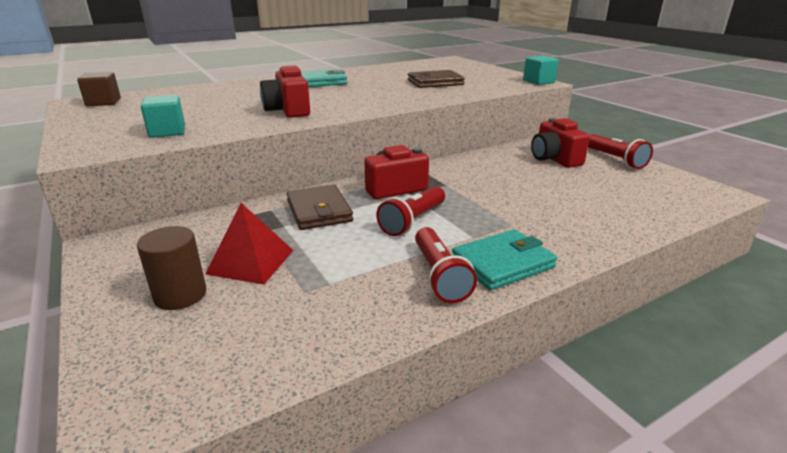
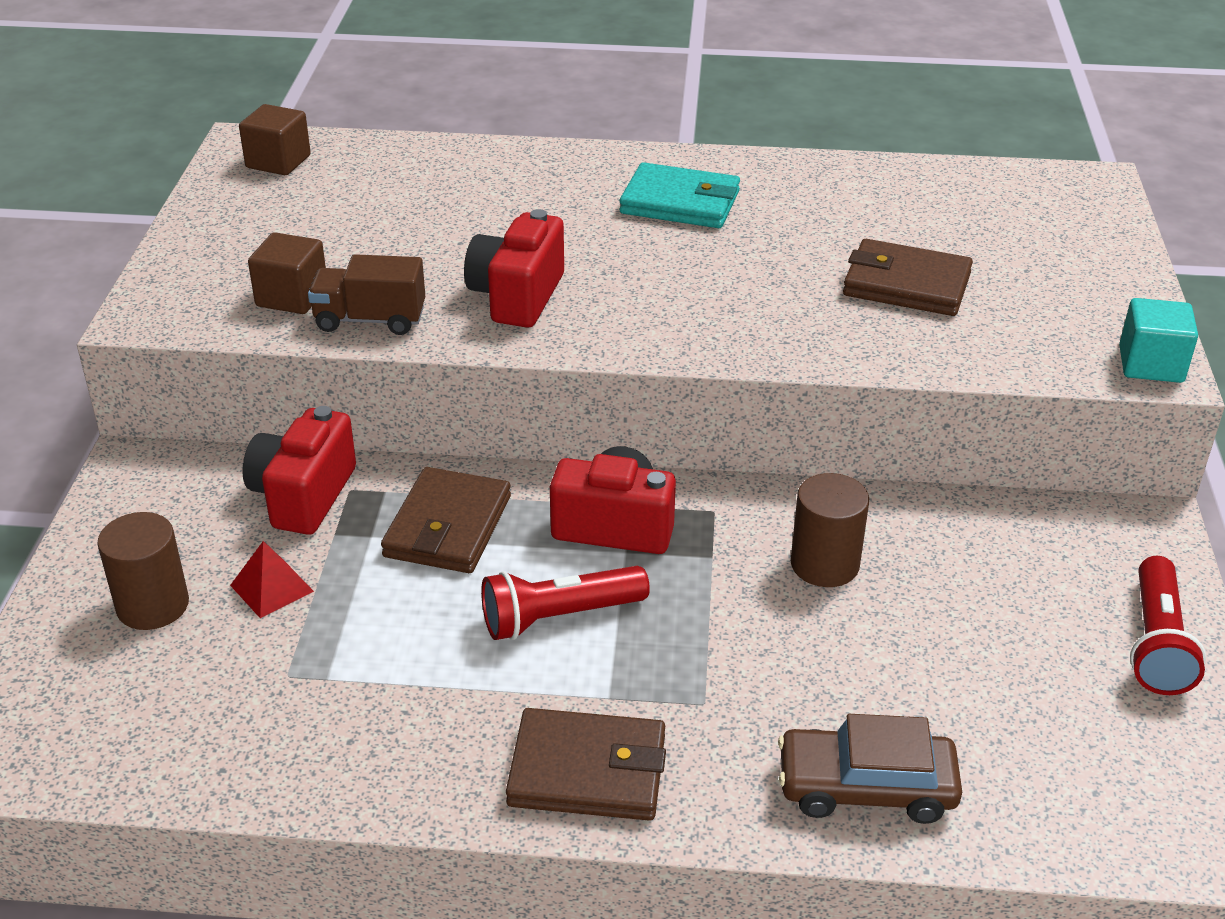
camera: 35 degrees right, 10 degrees up
turquoise cube [141,95,185,138] -> brown cube [248,232,326,314]
red pyramid [205,203,294,284] -> red pyramid [230,541,314,618], size x0.62
red flashlight [415,227,477,303] -> none
turquoise wallet [452,229,557,290] -> brown wallet [506,708,666,821]
red camera [531,118,590,168] -> red camera moved to [242,406,356,535]
none -> brown truck [308,254,425,335]
none -> brown car [778,714,962,824]
none -> brown cylinder [791,473,869,587]

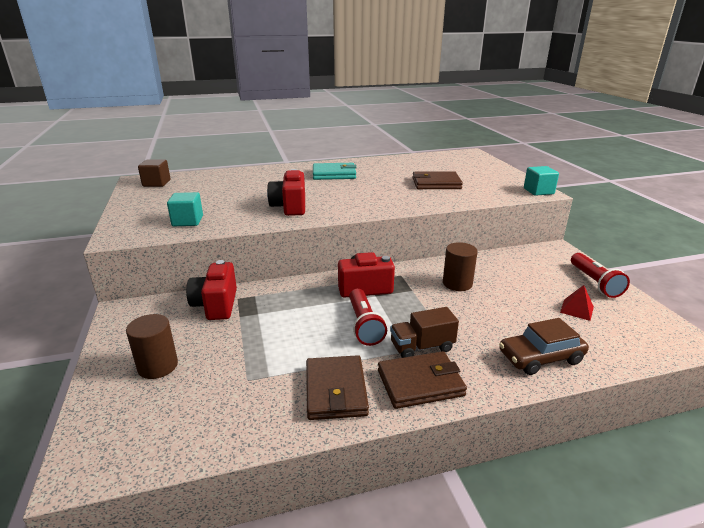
camera: 20 degrees left, 10 degrees down
red pyramid [230,541,314,618] -> red pyramid moved to [560,285,594,321]
brown cube [248,232,326,314] -> turquoise cube [167,192,203,226]
brown truck [308,254,425,335] -> brown truck moved to [390,307,459,358]
brown wallet [381,467,511,573] -> brown wallet moved to [306,355,369,420]
red flashlight [481,566,650,640] -> red flashlight turned 60 degrees counterclockwise [349,289,387,346]

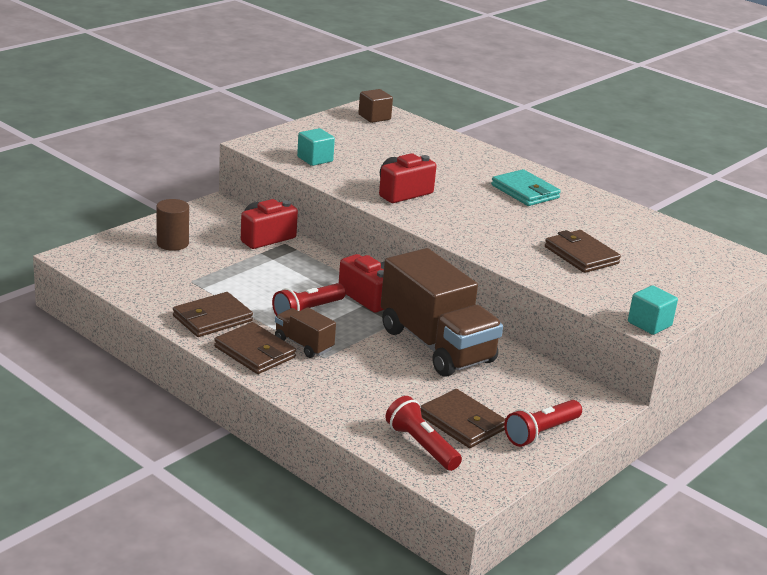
camera: 55 degrees right, 0 degrees up
brown cylinder [443,242,478,291] -> brown truck [381,248,503,377]
brown car [499,318,589,375] -> none
red pyramid [560,285,594,321] -> brown wallet [420,389,505,448]
none -> red flashlight [385,396,462,471]

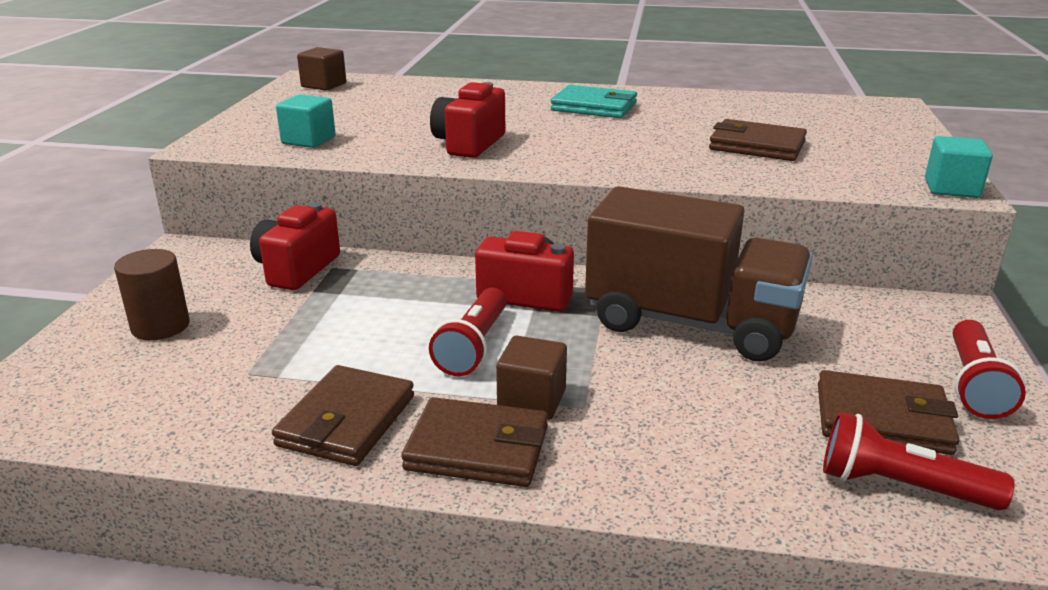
camera: 30 degrees left, 0 degrees up
brown truck [275,307,336,358] -> brown cube [496,335,567,420]

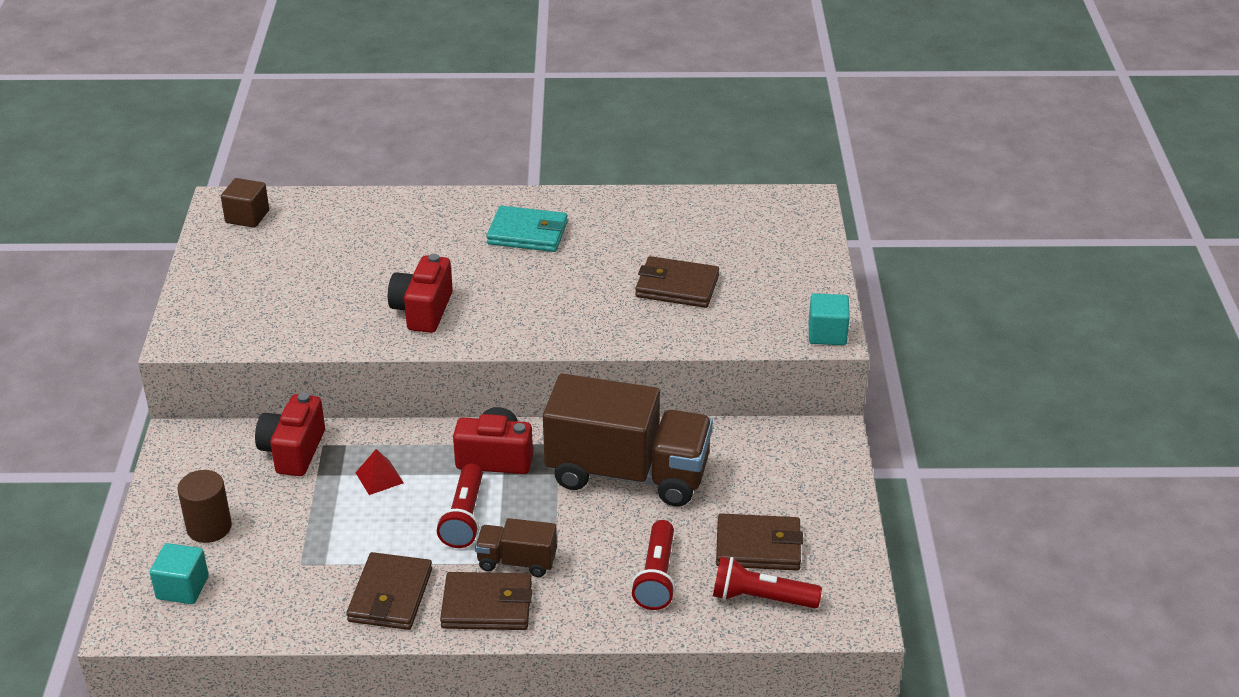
camera: 10 degrees left, 10 degrees up
turquoise cube [276,95,336,148] -> turquoise cube moved to [150,543,209,604]
brown cube [496,335,567,420] -> brown truck [475,518,557,577]
red flashlight [953,320,1026,419] -> red flashlight moved to [631,520,676,610]
none -> red pyramid [355,449,404,495]

